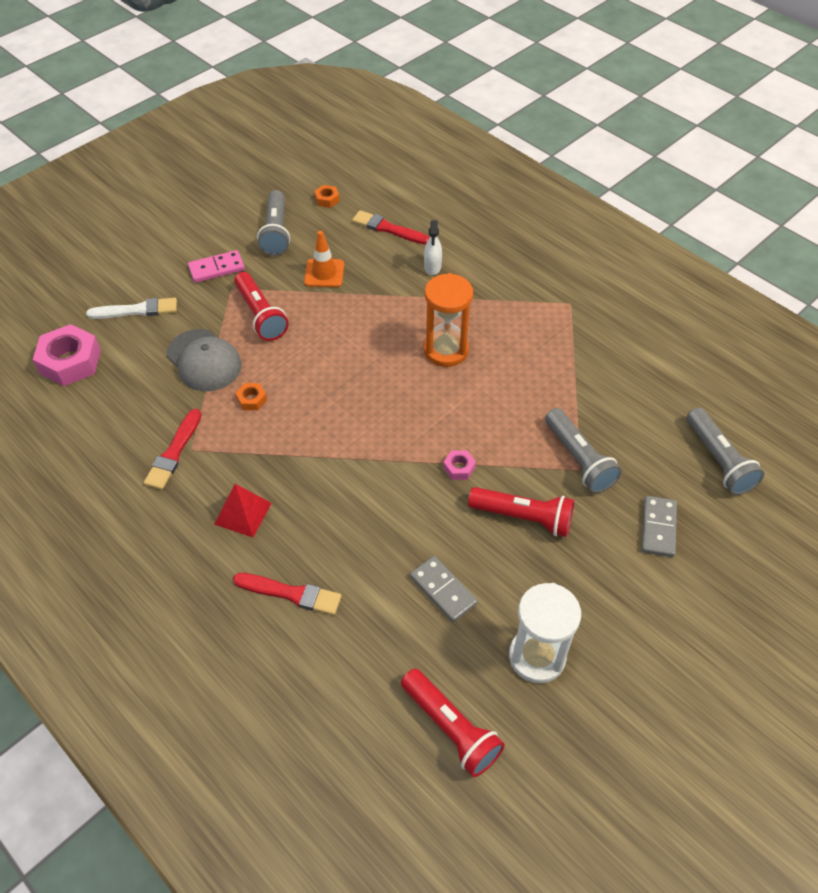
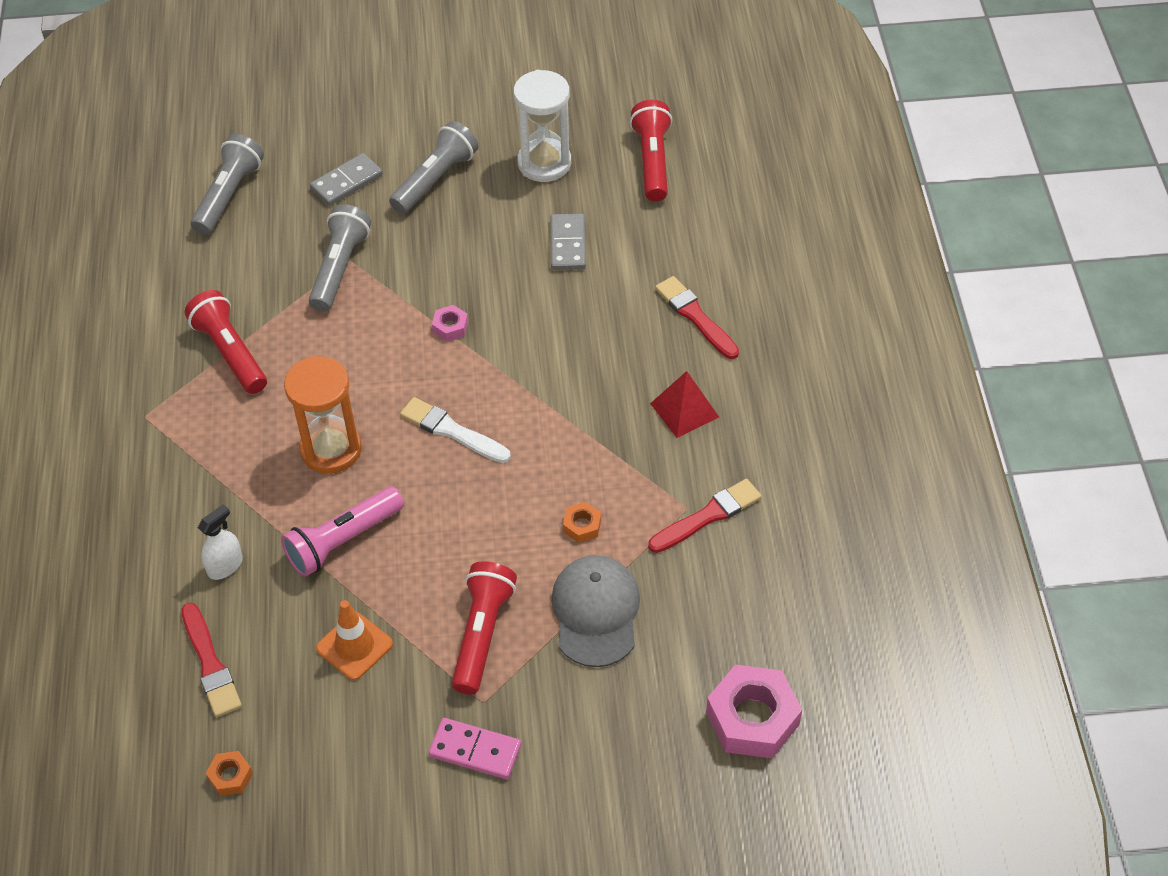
camera: 140 degrees left, 0 degrees up
white brush [86,298,177,319] -> white brush moved to [400,397,511,463]
grey flashlight [257,190,290,256] -> grey flashlight moved to [389,121,479,214]
red flashlight [468,487,574,537] -> red flashlight moved to [185,290,267,394]
none -> pink flashlight [281,486,404,577]

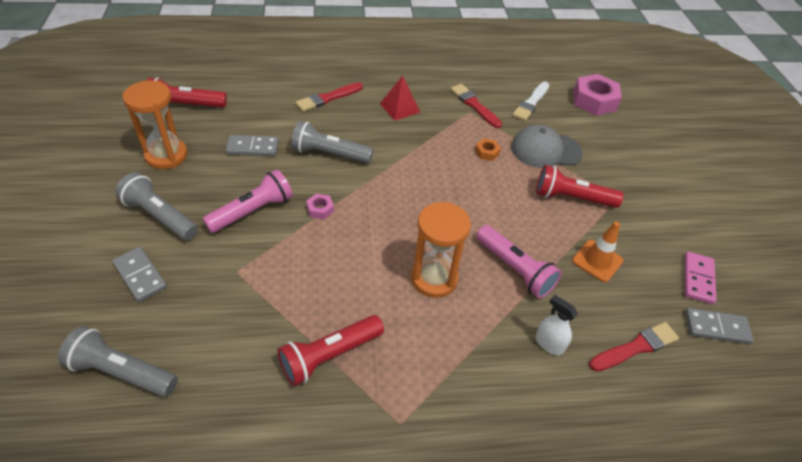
camera: 95 degrees left, 5 degrees down
orange nut [206,751,253,796] -> grey domino [685,308,754,344]
grey flashlight [308,204,371,312] -> grey flashlight moved to [291,121,374,163]
white brush [400,397,511,463] -> white brush moved to [512,82,550,121]
pink domino [429,718,521,779] -> pink domino moved to [684,252,717,304]
white hourglass [513,70,571,182] -> orange hourglass [122,80,188,169]
none -> pink flashlight [203,169,293,233]

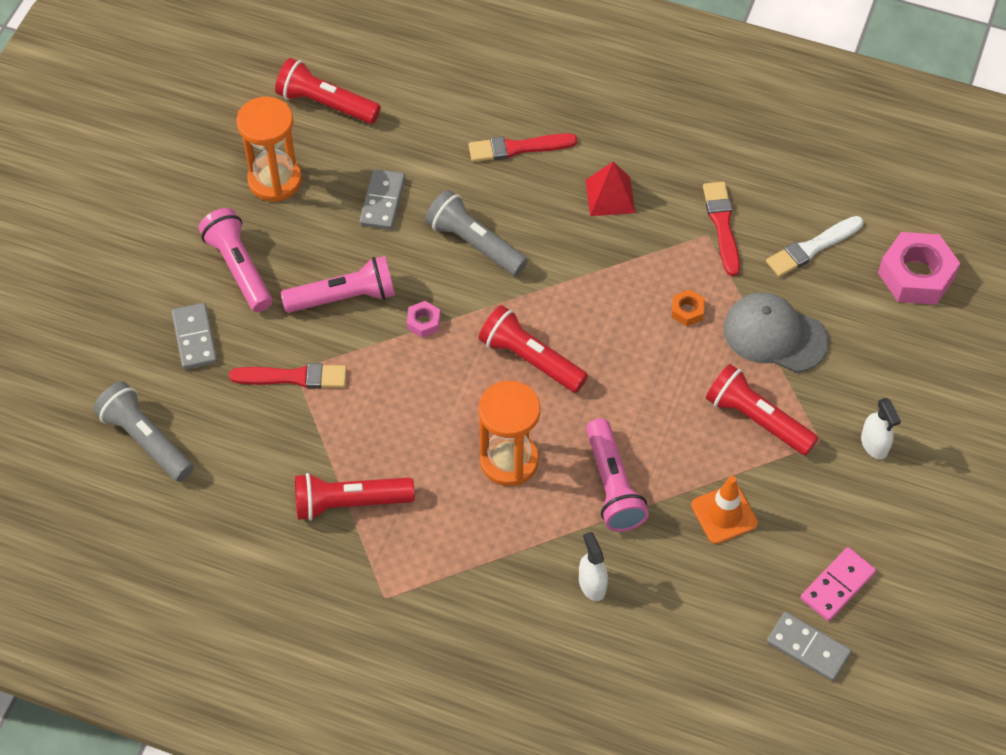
camera: 30 degrees right, 10 degrees up
grey flashlight [116,172,198,240] -> pink flashlight [199,208,272,312]
grey domino [225,135,279,156] -> grey domino turned 75 degrees clockwise [359,169,405,230]
red brush [589,322,679,372] -> red brush moved to [229,363,347,389]
none -> red flashlight [479,305,588,393]
none -> white spray bottle [861,398,901,460]

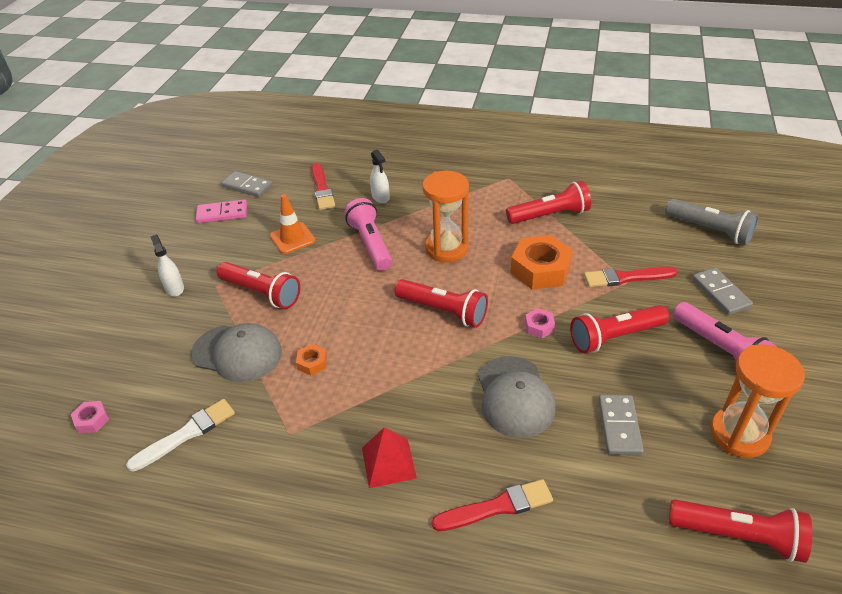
camera: 175 degrees right, 15 degrees down
pink flashlight [281,256,395,313] -> red flashlight [570,305,669,353]
grey flashlight [425,190,528,276] -> grey cap [478,356,556,438]
red brush [703,182,740,276] -> red brush moved to [311,163,335,210]
pink domino [801,547,876,621] -> pink domino turned 45 degrees clockwise [196,199,247,223]
pink nut [878,232,960,305] -> pink nut [71,401,109,433], size x0.47
none -> orange nut [510,235,573,290]

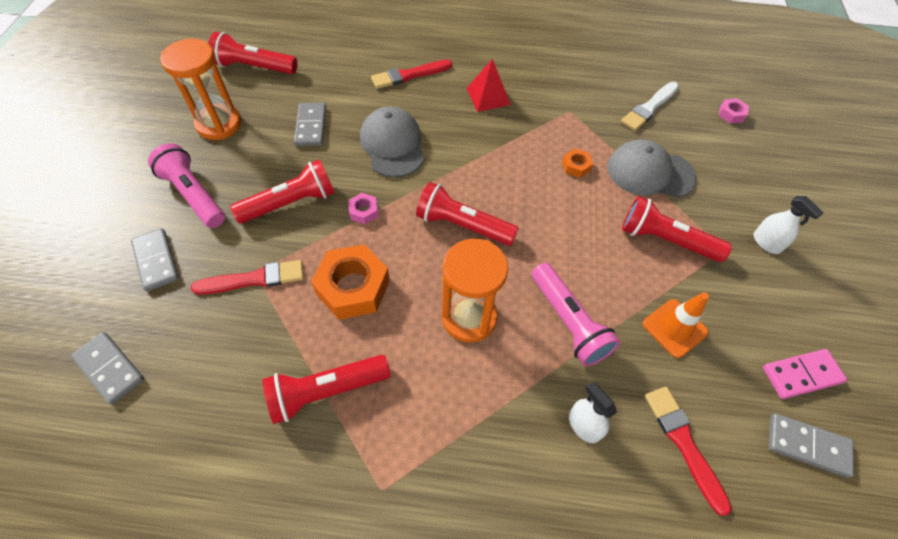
camera: 170 degrees right, 15 degrees up
grey flashlight [665,199,758,245] -> grey domino [71,332,144,405]

